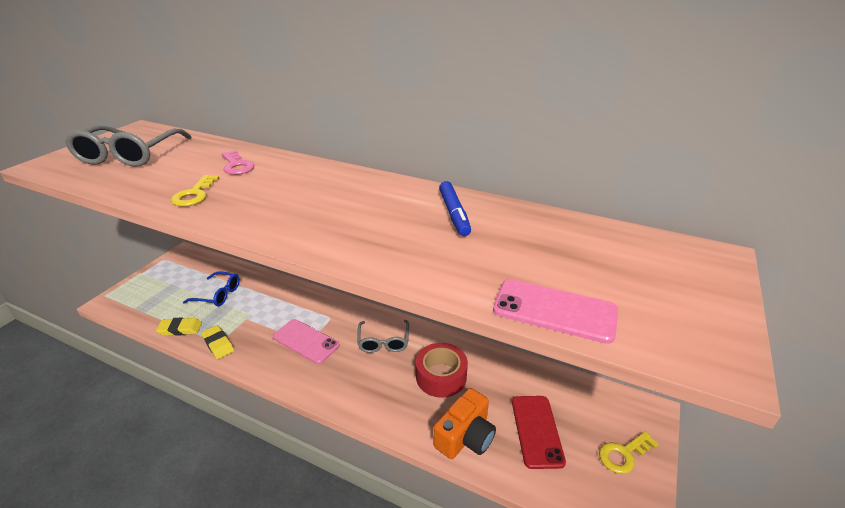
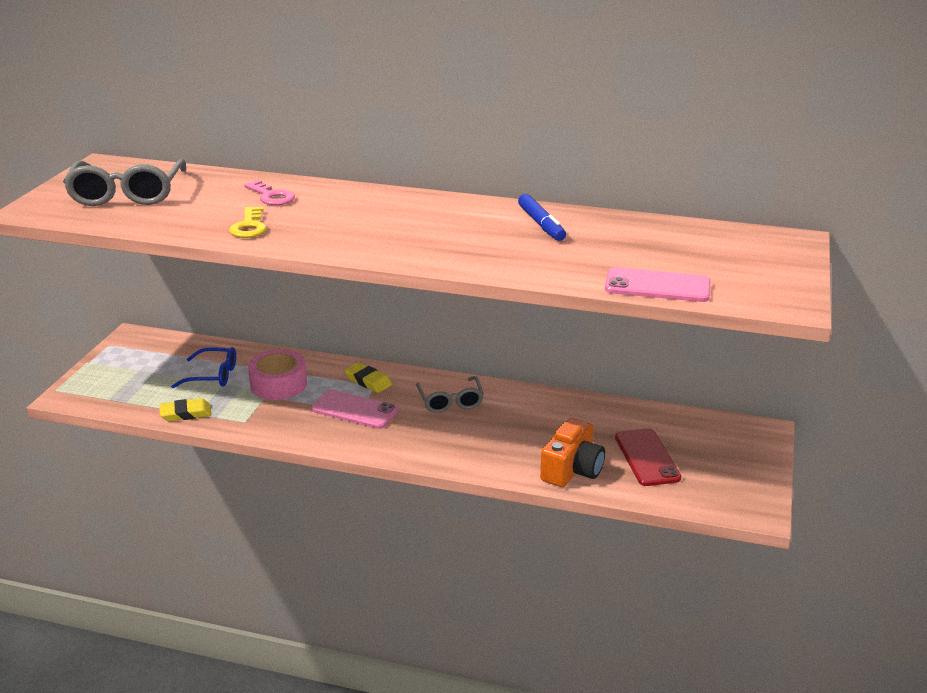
camera: 10 degrees left, 5 degrees down
yellow eraser [201,325,234,359] -> yellow eraser moved to [345,362,392,393]
red tape [416,343,468,398] -> none
yellow key [599,432,659,474] -> none
none -> pink tape [248,349,307,400]

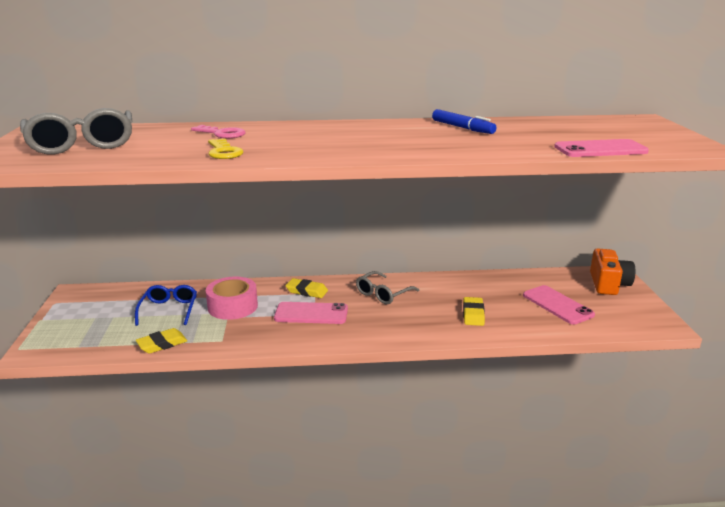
camera: 20 degrees left, 5 degrees down
blue glasses [171,347,236,388] -> blue glasses turned 75 degrees counterclockwise [135,285,197,326]
grey glasses [416,376,484,413] -> grey glasses turned 75 degrees clockwise [356,271,420,304]
orange camera [540,418,605,487] -> orange camera moved to [590,248,635,295]
red phone [615,428,681,486] -> pink phone [523,285,595,325]
none -> yellow eraser [463,297,485,326]

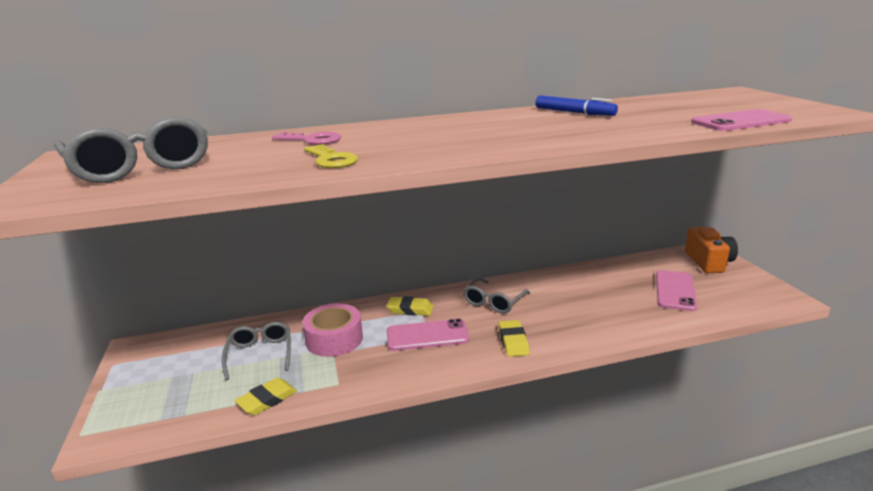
camera: 10 degrees left, 0 degrees up
blue glasses [135,285,197,326] -> grey glasses [222,322,291,380]
yellow eraser [463,297,485,326] -> yellow eraser moved to [499,320,530,357]
pink phone [523,285,595,325] -> pink phone turned 60 degrees clockwise [656,270,697,311]

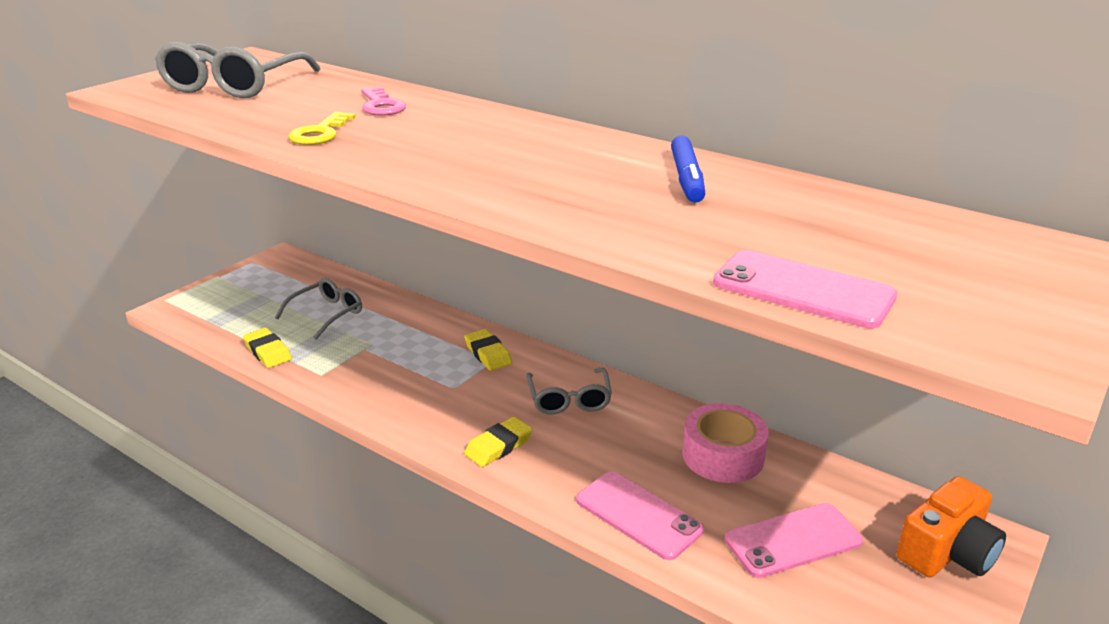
camera: 50 degrees right, 5 degrees up
yellow eraser [235,378,297,415] -> yellow eraser turned 45 degrees clockwise [243,328,292,368]
pink tape [302,304,363,357] -> pink tape moved to [683,403,769,483]
pink phone [387,319,469,351] -> pink phone moved to [576,471,704,560]
grey glasses [463,278,530,313] -> grey glasses turned 90 degrees counterclockwise [526,368,612,415]

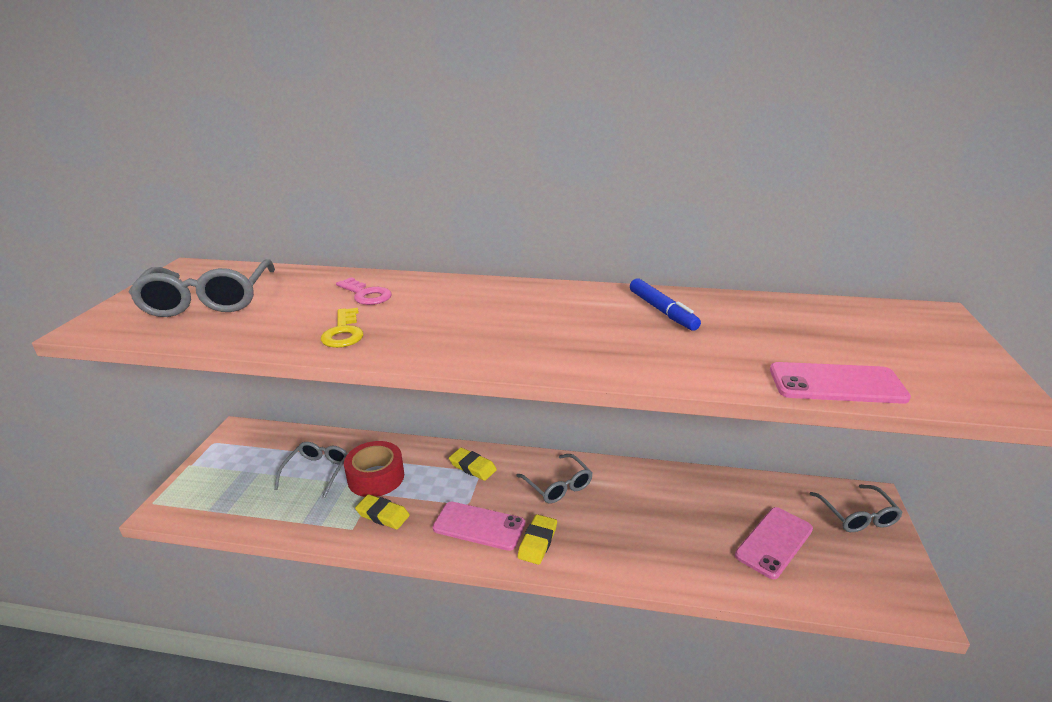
camera: 25 degrees left, 0 degrees up
yellow eraser [243,328,292,368] -> yellow eraser moved to [355,494,410,530]
pink phone [576,471,704,560] -> pink phone moved to [433,502,525,551]
pink tape [683,403,769,483] -> none
orange camera [897,476,1006,577] -> grey glasses [810,485,903,532]
none -> red tape [344,441,404,497]

